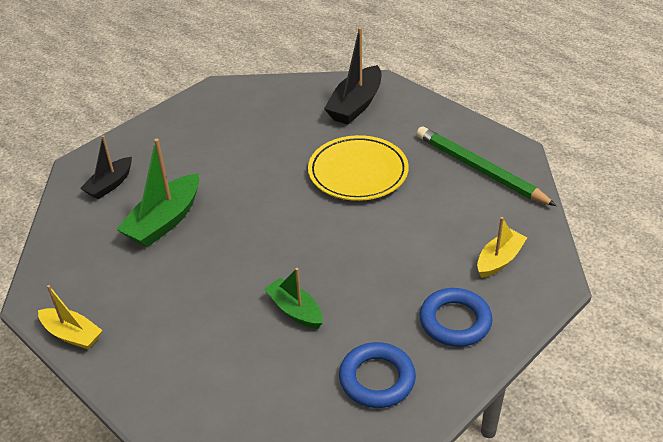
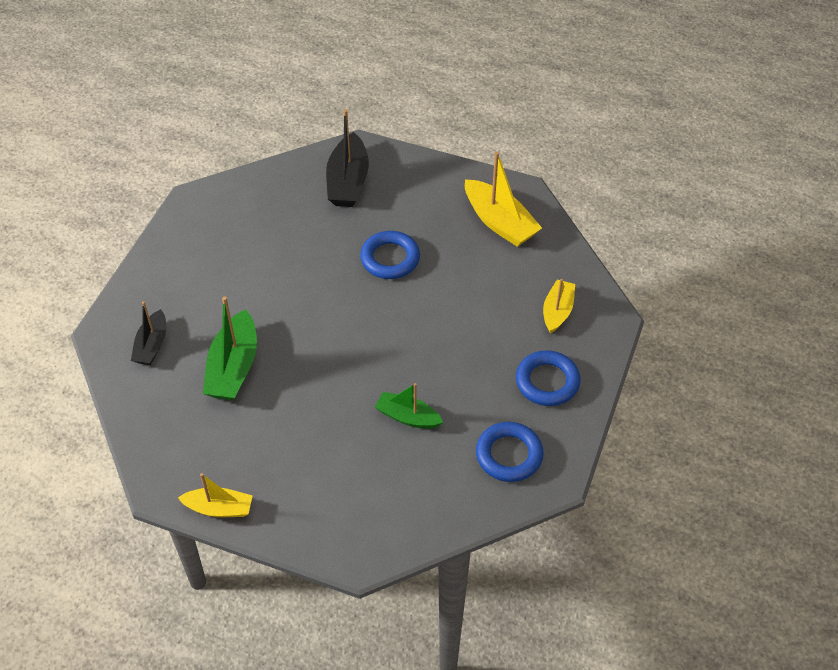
camera: 25 degrees left, 10 degrees up
yellow plate [308,135,409,201] -> blue ring [360,231,420,279]
green pencil [416,126,557,206] -> yellow boat [465,152,542,247]

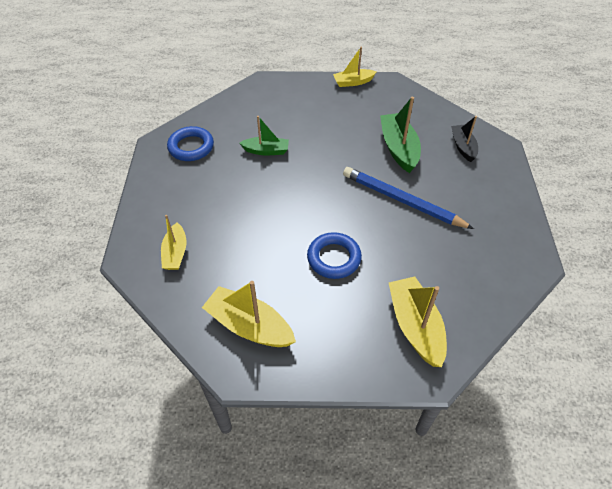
camera: 160 degrees right, 0 degrees up
black boat [326,109,369,207] -> yellow boat [389,276,447,367]
blue ring [516,350,581,406] -> none
none -> blue pencil [343,167,474,229]

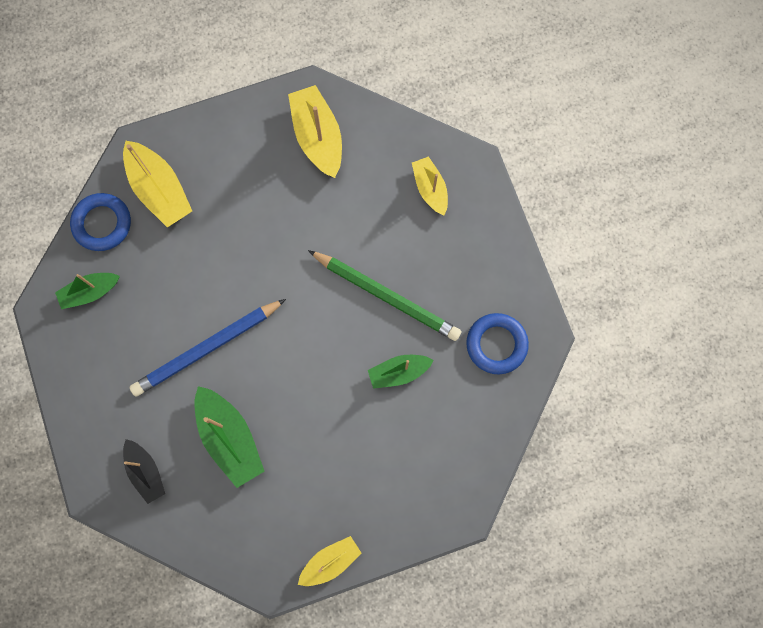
camera: 160 degrees right, 25 degrees up
yellow boat [202,281,296,347] -> yellow boat turned 120 degrees counterclockwise [288,85,342,178]
blue ring [307,232,362,279] -> blue ring moved to [70,193,131,251]
blue pencil [343,167,474,229] -> blue pencil turned 135 degrees clockwise [130,299,286,397]
none -> green boat [55,273,120,309]
none -> green pencil [308,250,461,341]

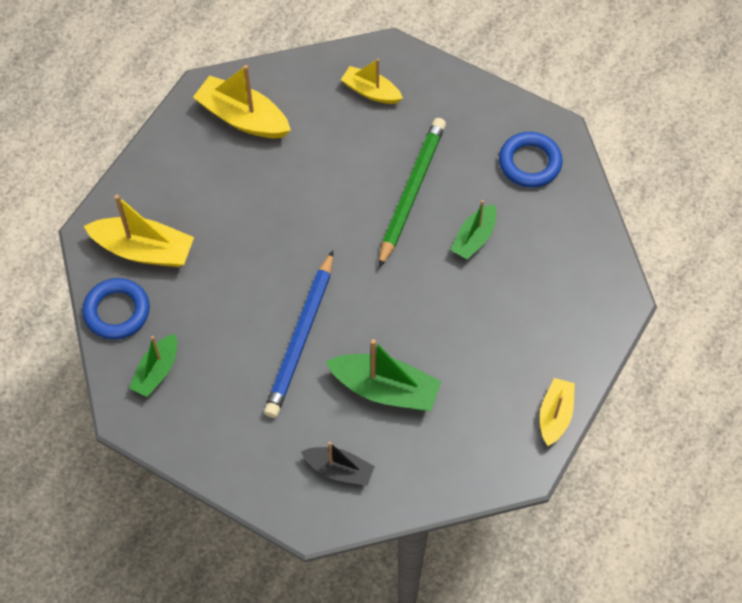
camera: 40 degrees left, 15 degrees down
green pencil [308,250,461,341] -> green pencil turned 60 degrees counterclockwise [379,118,446,268]

